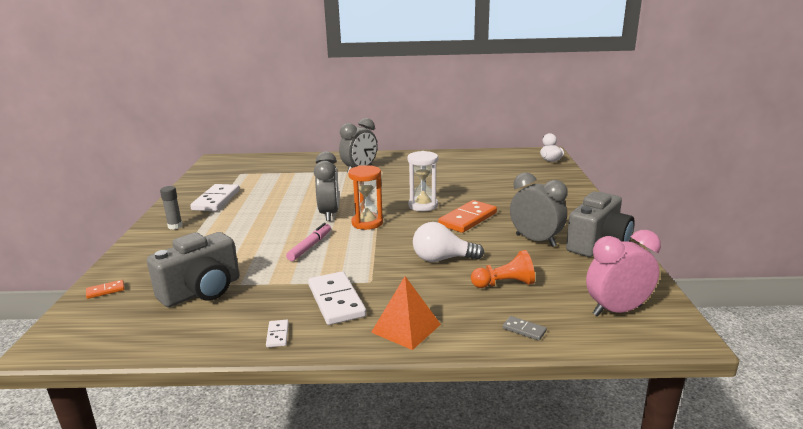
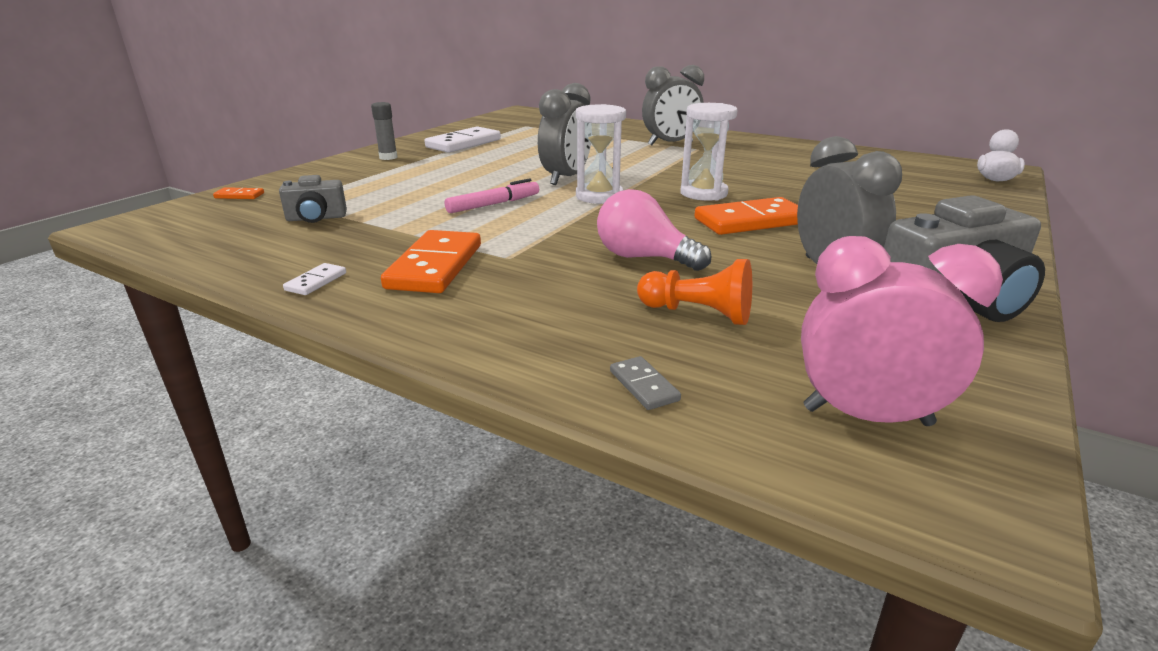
camera: 30 degrees right, 5 degrees up
grey camera [147,232,239,307] -> grey camera [279,175,347,223], size x0.54
white domino [308,271,366,325] -> orange domino [381,230,481,293]
orange hourglass [348,165,383,230] -> white hourglass [576,104,626,204]
orange pyramid [371,276,441,350] -> none
white light bulb [413,222,484,262] -> pink light bulb [597,189,712,271]

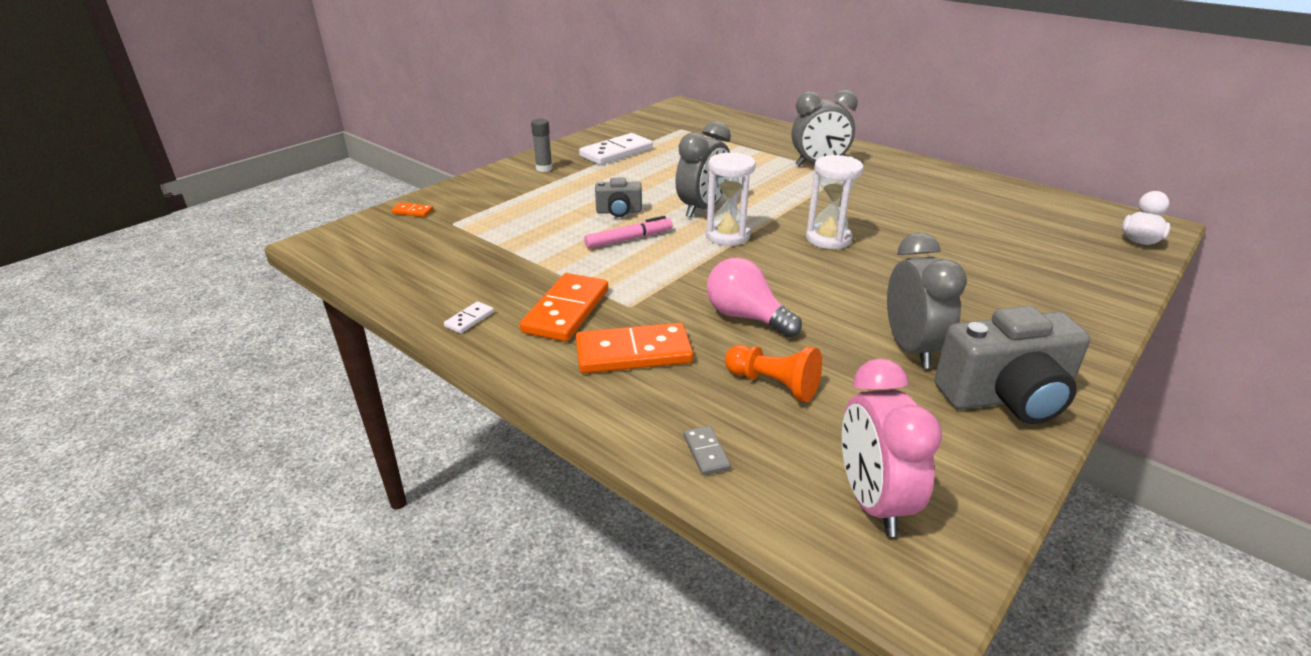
camera: 10 degrees right, 5 degrees up
grey camera [279,175,347,223] -> grey camera moved to [595,178,642,217]
orange domino [694,197,798,235] -> orange domino moved to [576,323,693,373]
pink clock [801,236,1003,426] -> pink clock turned 120 degrees counterclockwise [842,358,942,537]

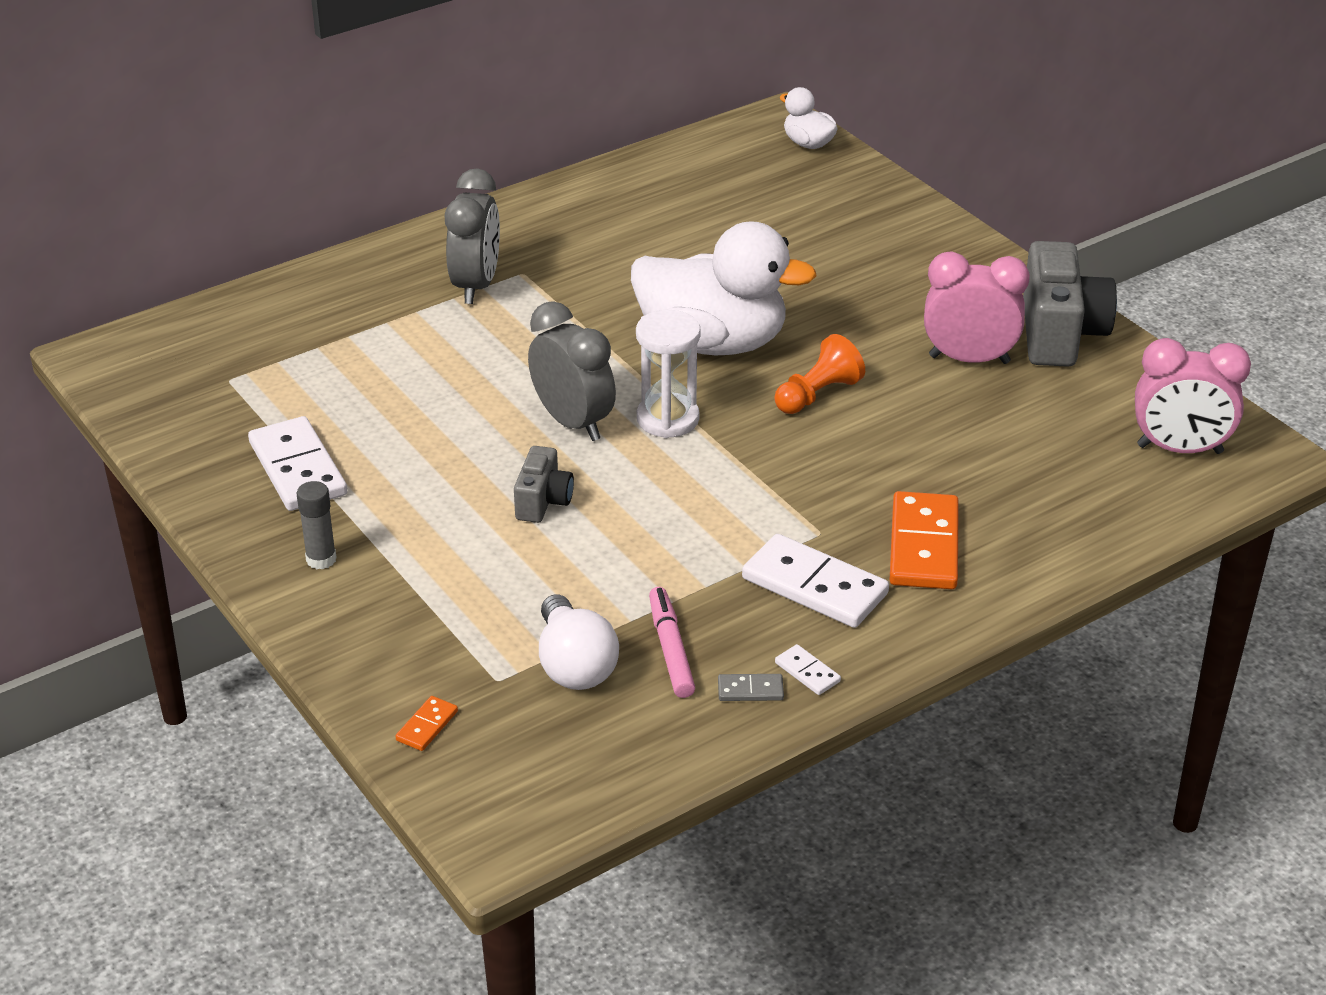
camera: 75 degrees left, 5 degrees up
orange domino [520,273,608,342] -> white domino [742,534,889,628]
pink marker [584,216,673,248] -> pink marker moved to [649,587,695,698]
grey domino [684,426,731,475] -> grey domino moved to [718,674,784,701]
pink light bulb [707,258,802,337] -> none
orange pawn [725,345,822,402] -> orange pawn moved to [774,334,865,414]
white hourglass [806,155,863,249] -> white duck [631,221,817,355]
grey clock [887,233,967,369] -> pink clock [924,252,1030,364]
none -> white light bulb [539,594,619,690]

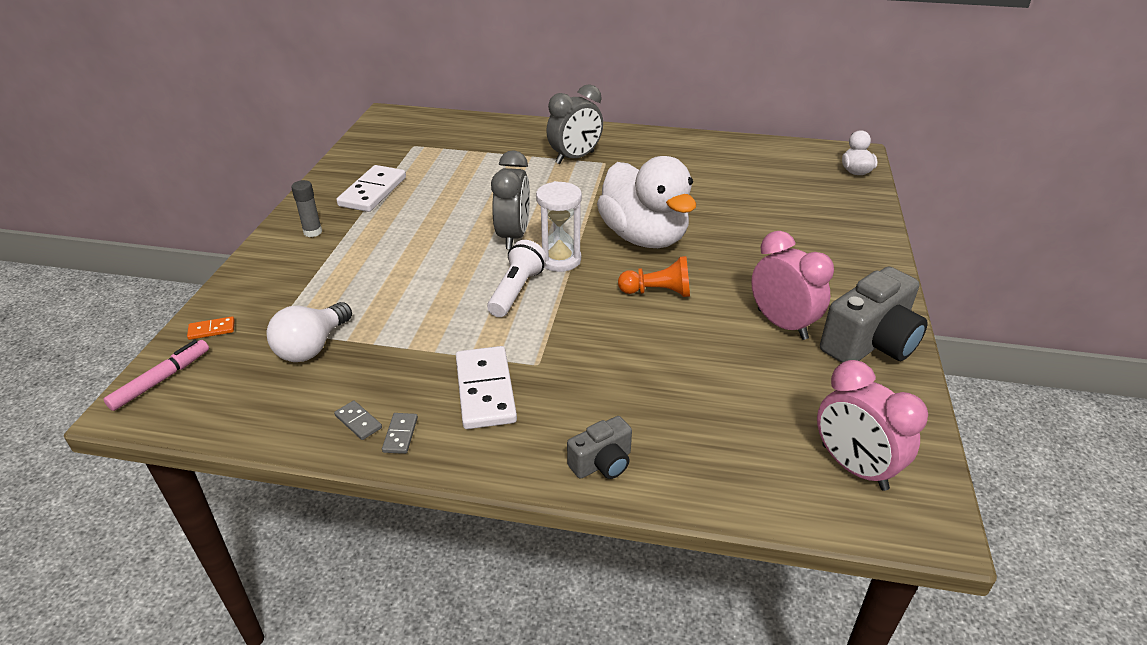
camera: 45 degrees right, 0 degrees up
grey camera [514,446,574,523] -> grey camera moved to [567,416,632,479]
pink marker [649,587,695,698] -> pink marker moved to [104,340,209,411]
white domino [775,644,841,695] -> grey domino [382,413,418,454]
orange domino [890,491,959,589] -> none
none -> white flashlight [487,240,546,317]

